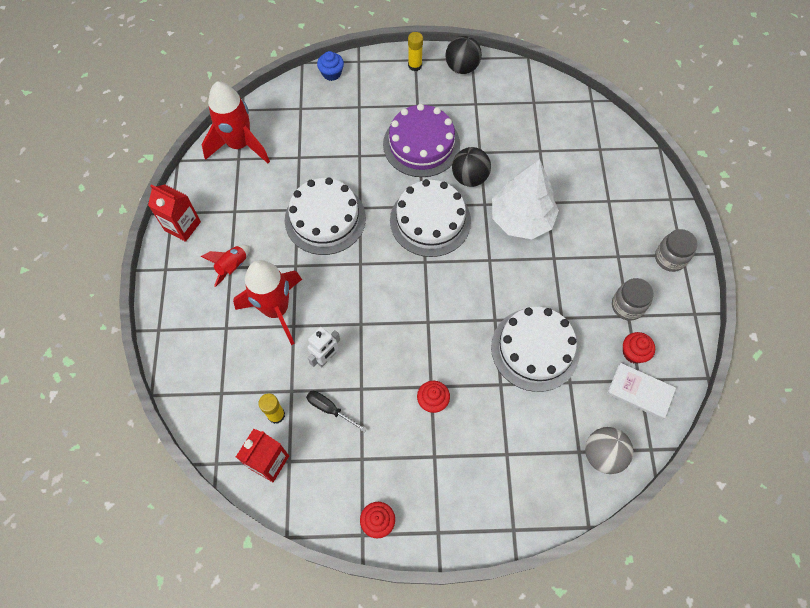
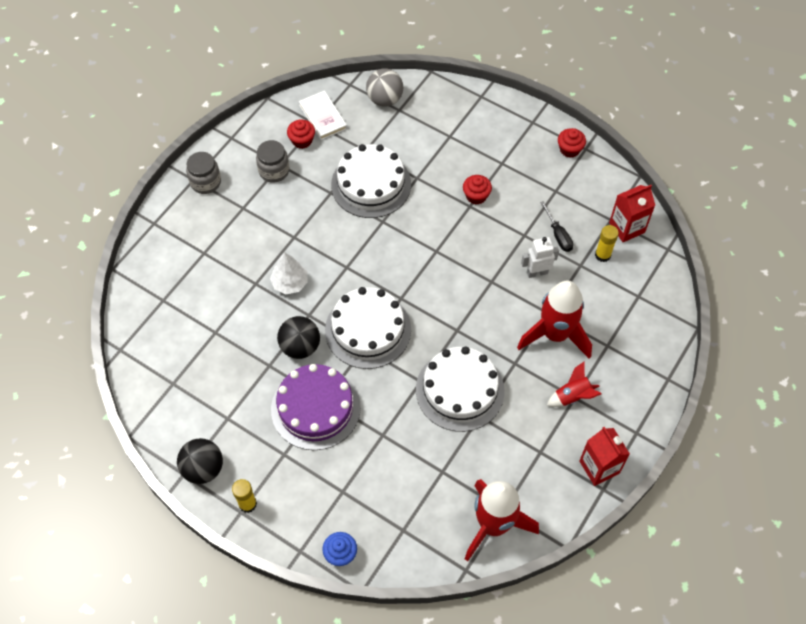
camera: 145 degrees left, 5 degrees down
white tree [492,159,559,239] -> white tree [270,252,308,294], size x0.55

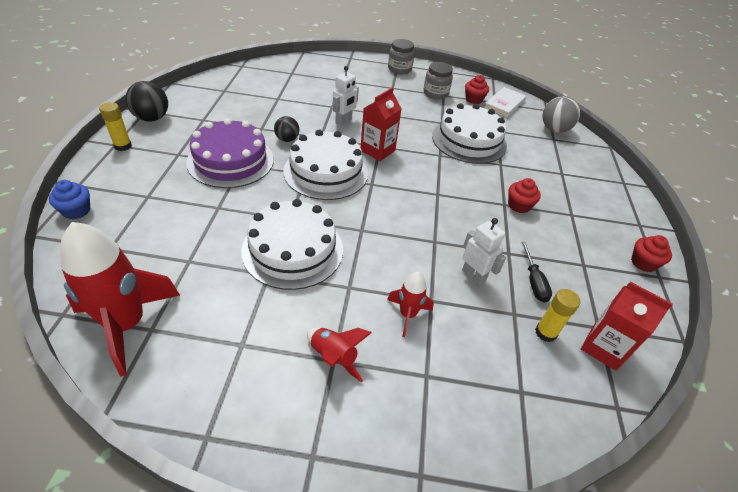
camera: 60 degrees right, 15 degrees down
white tree [270,252,308,294] -> white robot [333,66,359,126]
black ball [277,316,320,359] -> black ball [274,116,299,142], size x0.65
red rocket [517,281,592,359] -> red rocket [387,272,434,337], size x0.50
black screwdriver [540,201,573,252] -> black screwdriver turned 45 degrees counterclockwise [521,241,552,303]
red carton [579,427,630,486] -> red carton moved to [361,88,402,161]

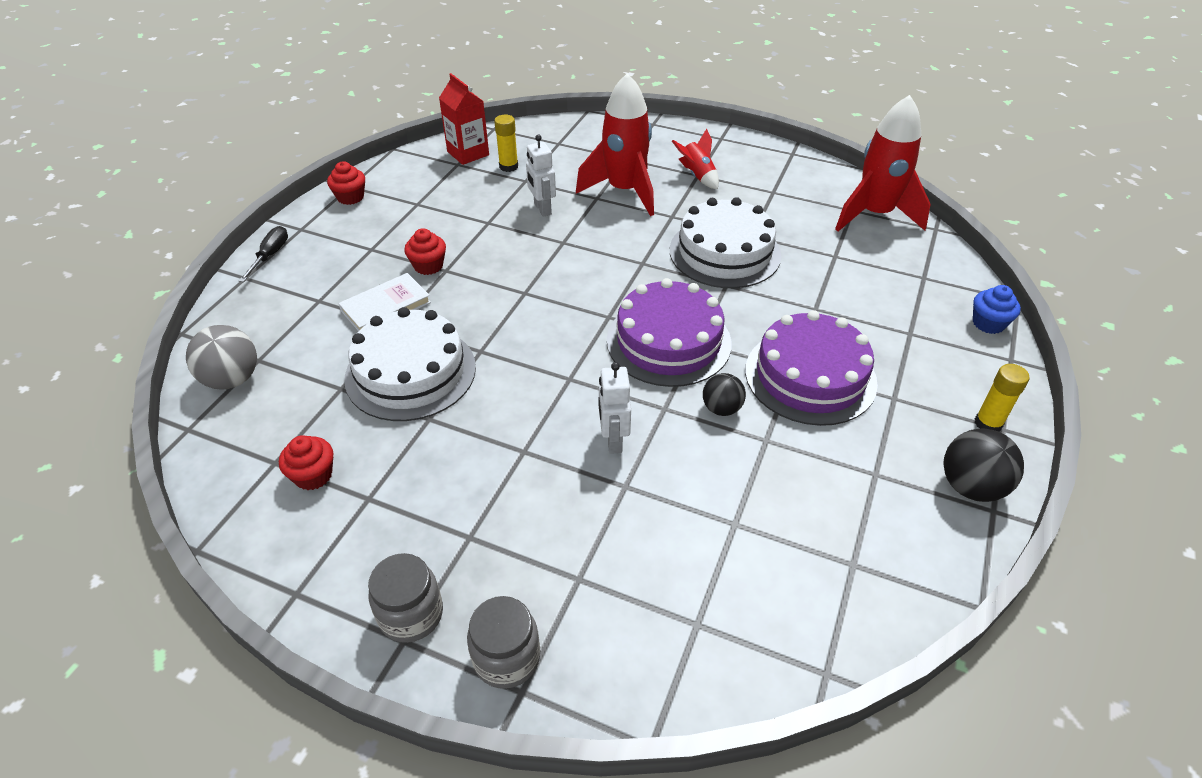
camera: 160 degrees left, 0 degrees up
white cake [283,130,368,200] -> purple cake [607,278,732,387]
white robot [333,66,359,126] -> white robot turned 60 degrees counterclockwise [598,362,631,454]
red carton [361,88,402,161] -> none
red rocket [387,272,434,337] -> red rocket [576,73,654,216], size x1.99
grey jar [423,62,453,99] -> grey jar moved to [467,596,540,689]
white book [484,87,526,117] -> white book moved to [338,273,431,332]
black screwdriver [521,241,552,303] -> black screwdriver moved to [239,226,288,282]

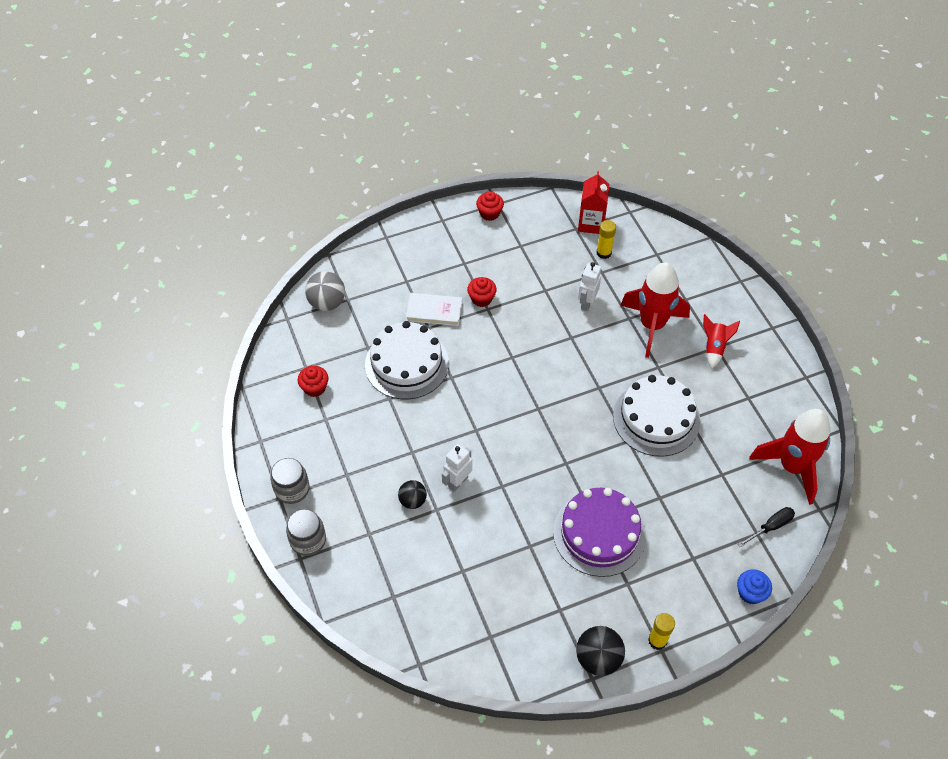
camera: 45 degrees right, 10 degrees up
black screwdriver [239,226,288,282] -> black screwdriver moved to [738,507,795,548]
purple cake [607,278,732,387] -> none
black ball [703,373,746,416] -> black ball moved to [398,480,427,509]

